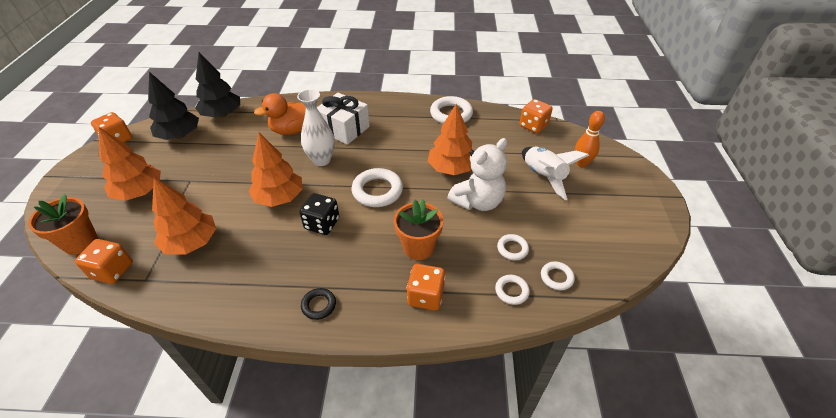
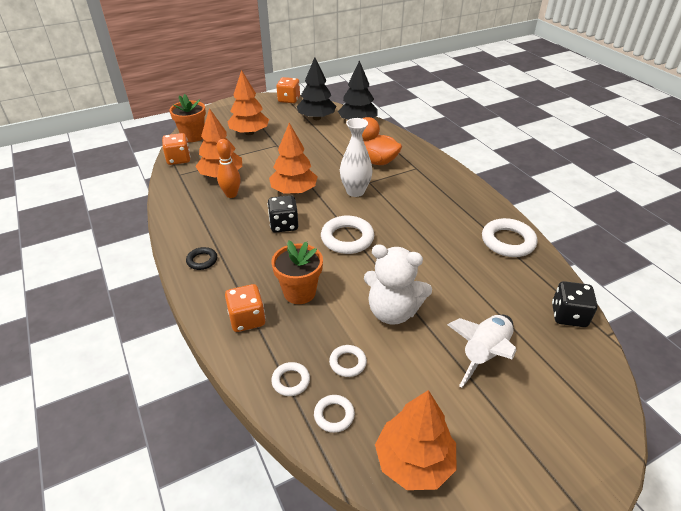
camera: 60 degrees right, 5 degrees down
white gift [317,93,370,145] -> none
orange tree [428,104,473,175] -> orange tree moved to [375,390,457,490]
orange dice [520,99,553,133] -> black dice [552,281,597,327]
orange bowling pin [575,111,605,167] -> orange bowling pin moved to [216,139,241,198]

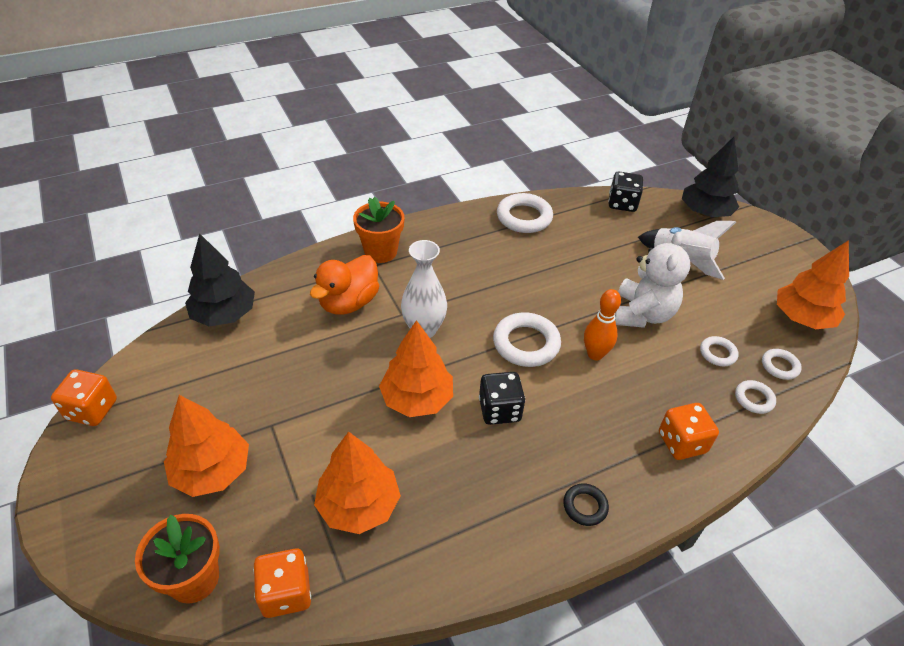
camera: 90 degrees left, 5 degrees up
orange bowling pin [216,139,241,198] -> orange bowling pin moved to [584,289,621,360]
orange flower pot [272,241,323,304] -> orange flower pot moved to [353,197,404,263]
black tree [297,57,336,120] -> black tree moved to [682,137,739,217]

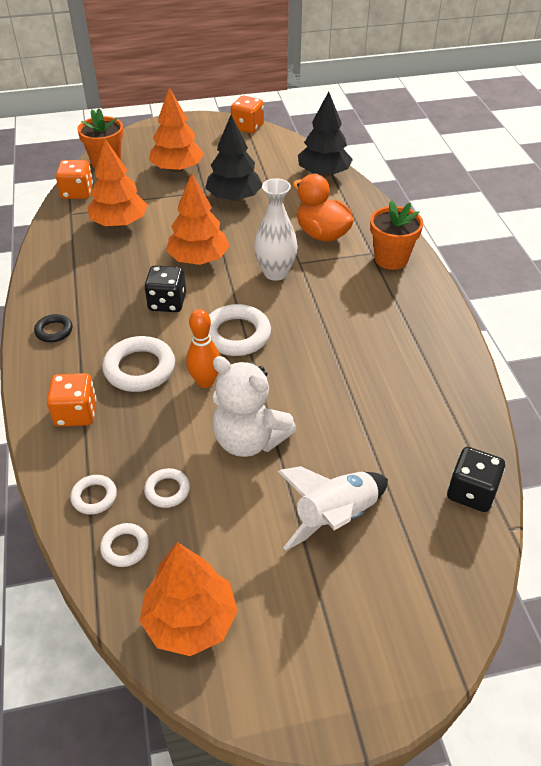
camera: 105 degrees right, 0 degrees up
white ring [497,193,553,233] -> white ring moved to [102,336,175,392]
black tree [682,137,739,217] -> black tree moved to [205,115,262,202]

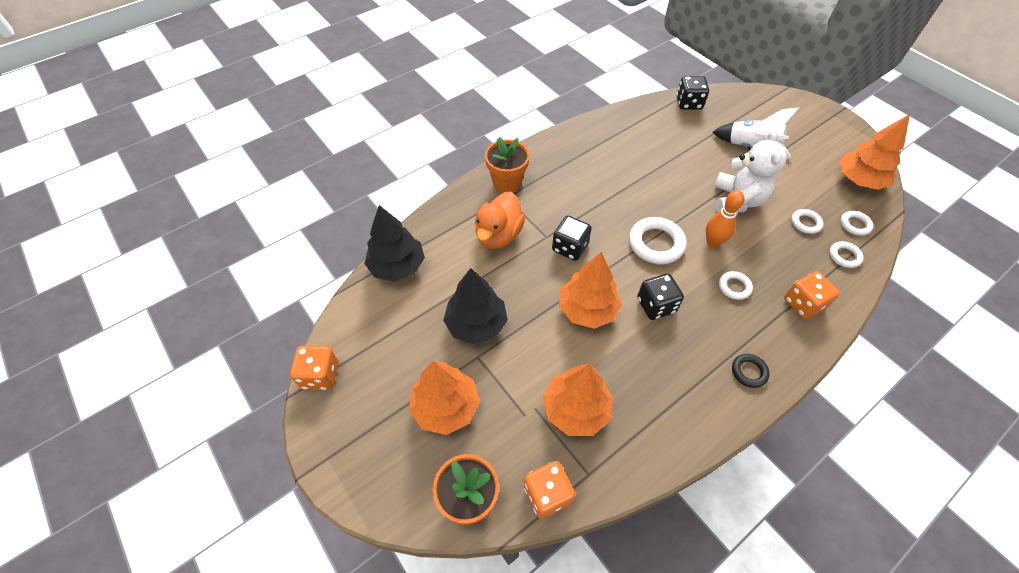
camera: 115 degrees left, 10 degrees up
white ring [102,336,175,392] -> white ring [719,271,753,300], size x0.55
white vase [254,178,298,281] -> black dice [552,215,592,261]

